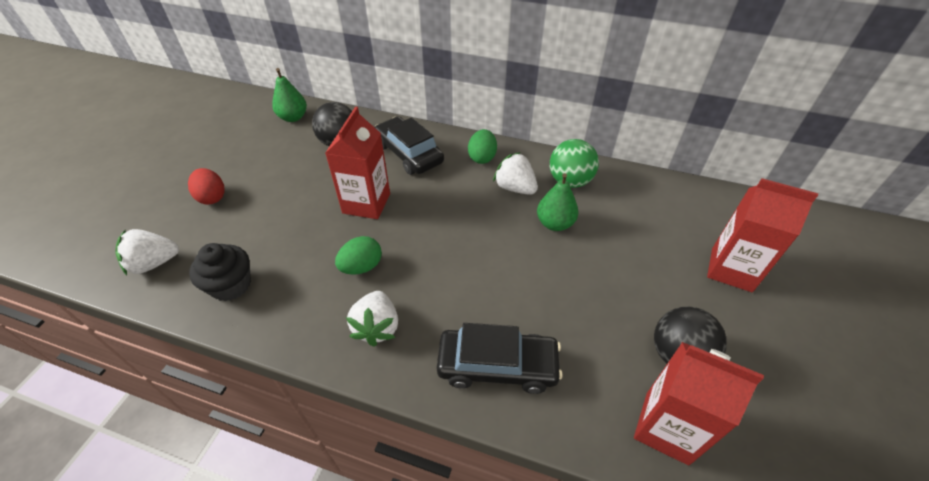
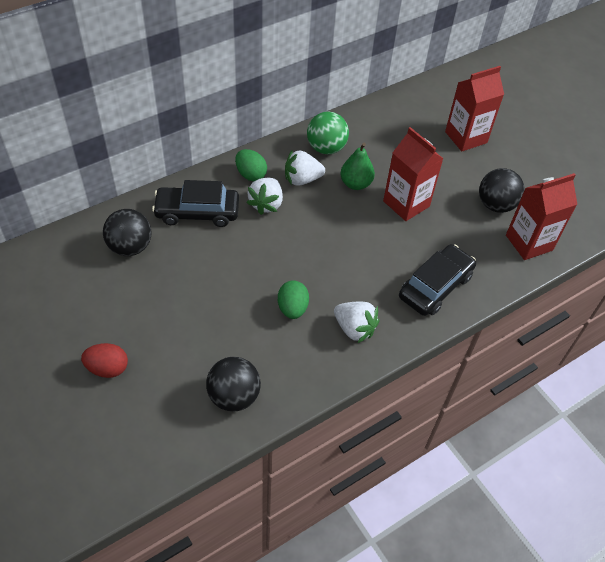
camera: 55 degrees left, 5 degrees up
white strawberry [115,229,179,275] -> white strawberry moved to [247,178,283,215]
black cupcake [189,243,251,301] -> black ball [206,357,261,412]
green pear [272,68,307,122] -> none
red carton [325,107,390,219] -> red carton moved to [383,127,444,221]

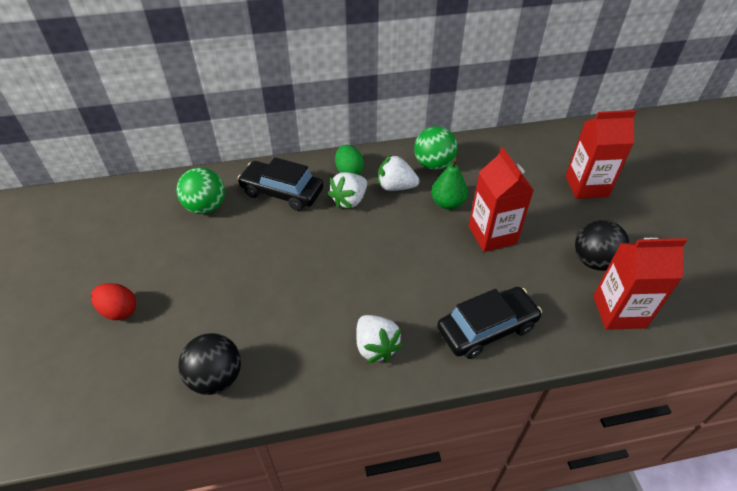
camera: 25 degrees right, 5 degrees down
black ball [103,209,152,256] -> green ball [177,168,225,214]
green egg [278,280,309,319] -> none

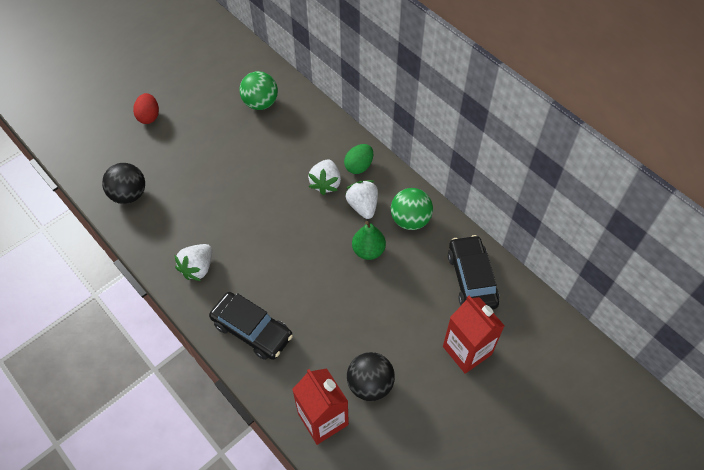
camera: 60 degrees right, 10 degrees up
black car [237,157,324,211] -> black car moved to [448,235,499,310]
white strawberry [328,172,367,209] -> white strawberry turned 90 degrees counterclockwise [308,159,341,195]
red carton [469,147,534,252] -> none

